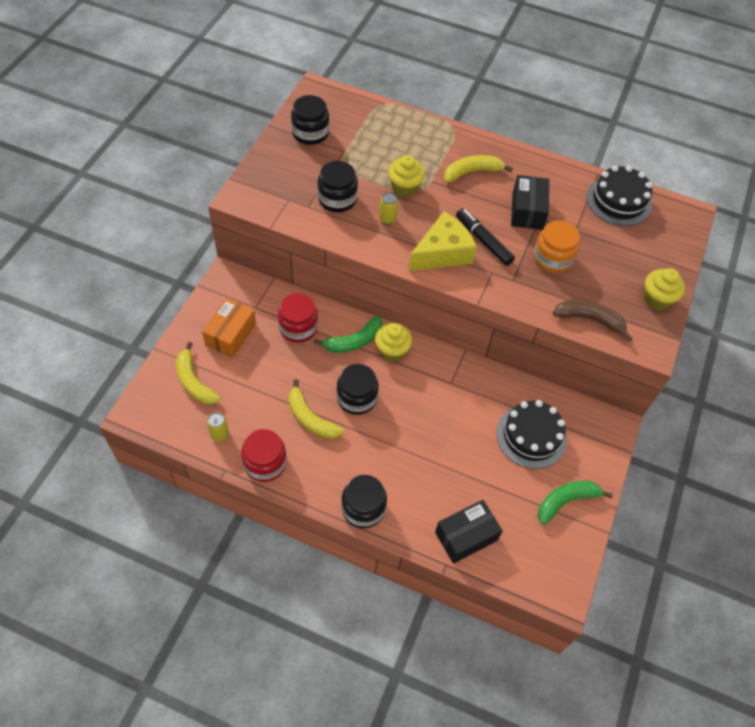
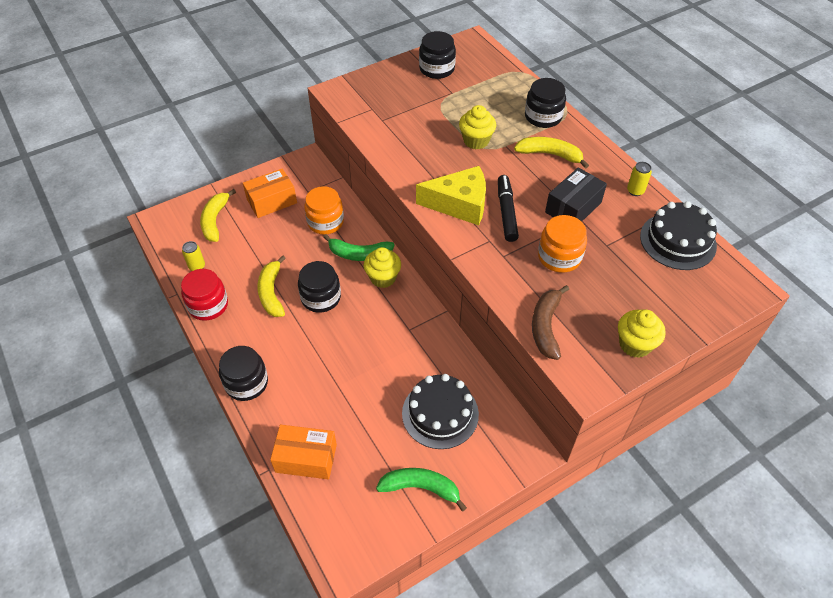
camera: 40 degrees right, 5 degrees down
red jar [278,293,318,343] -> orange jar [304,186,344,234]
black jar [317,161,358,212] -> black jar moved to [525,78,566,128]
yellow can [379,192,398,225] -> yellow can moved to [627,162,652,196]
black box [435,500,503,564] -> orange box [270,425,337,479]
brown banana [553,300,632,342] -> brown banana turned 135 degrees counterclockwise [532,285,569,360]

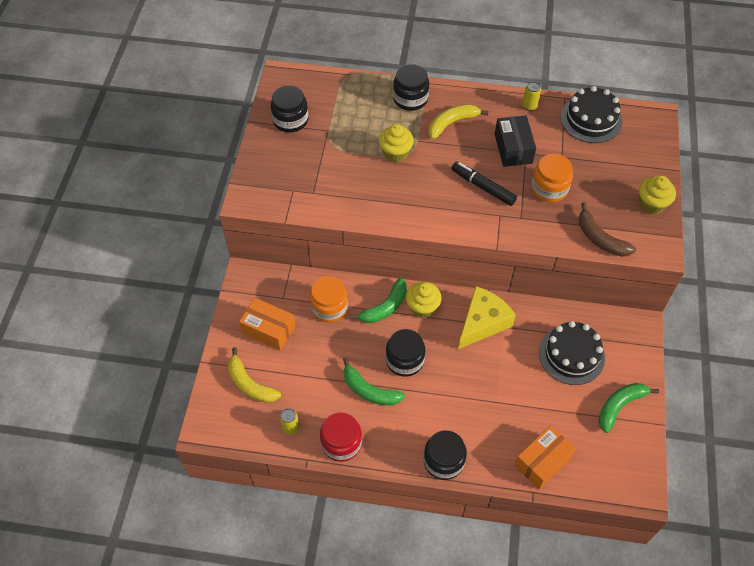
camera: 50 degrees left, 5 degrees up
orange box [243,168,297,218] -> orange box turned 75 degrees counterclockwise [239,298,295,351]
yellow banana [257,255,286,317] -> green banana [343,357,405,405]
yellow cheese [416,166,486,225] -> yellow cheese moved to [458,286,516,349]

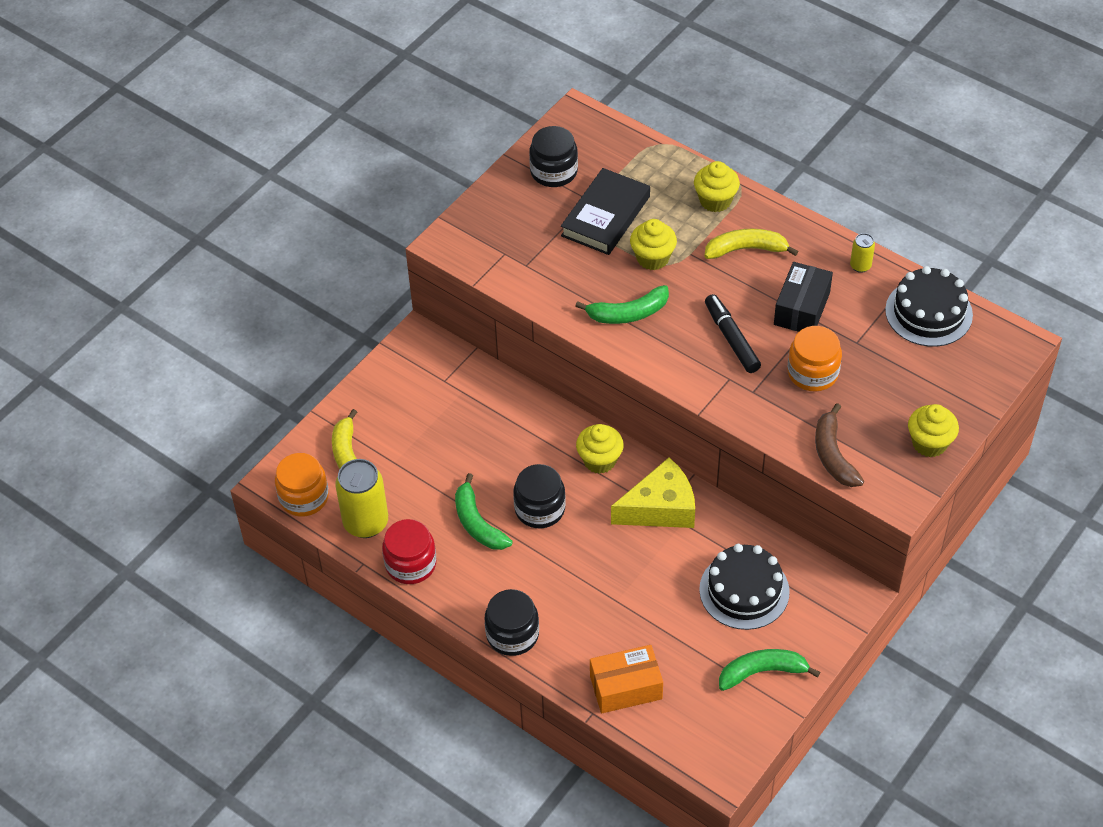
camera: 30 degrees right, 5 degrees down
orange box [239,298,295,351] -> none
yellow can [280,408,299,435] -> yellow can [335,459,388,538], size x2.08
orange jar [310,276,348,323] -> orange jar moved to [275,453,329,517]
green banana [349,277,407,323] -> green banana moved to [575,285,669,324]
black jar [393,64,429,111] -> yellow cupcake [694,161,740,212]
none -> black book [561,168,650,255]

